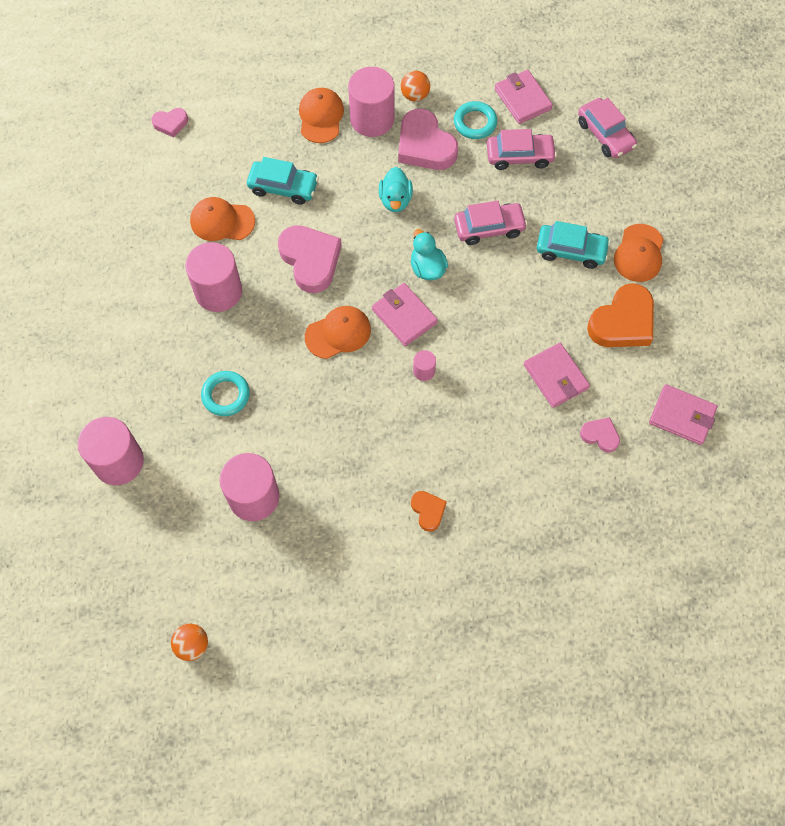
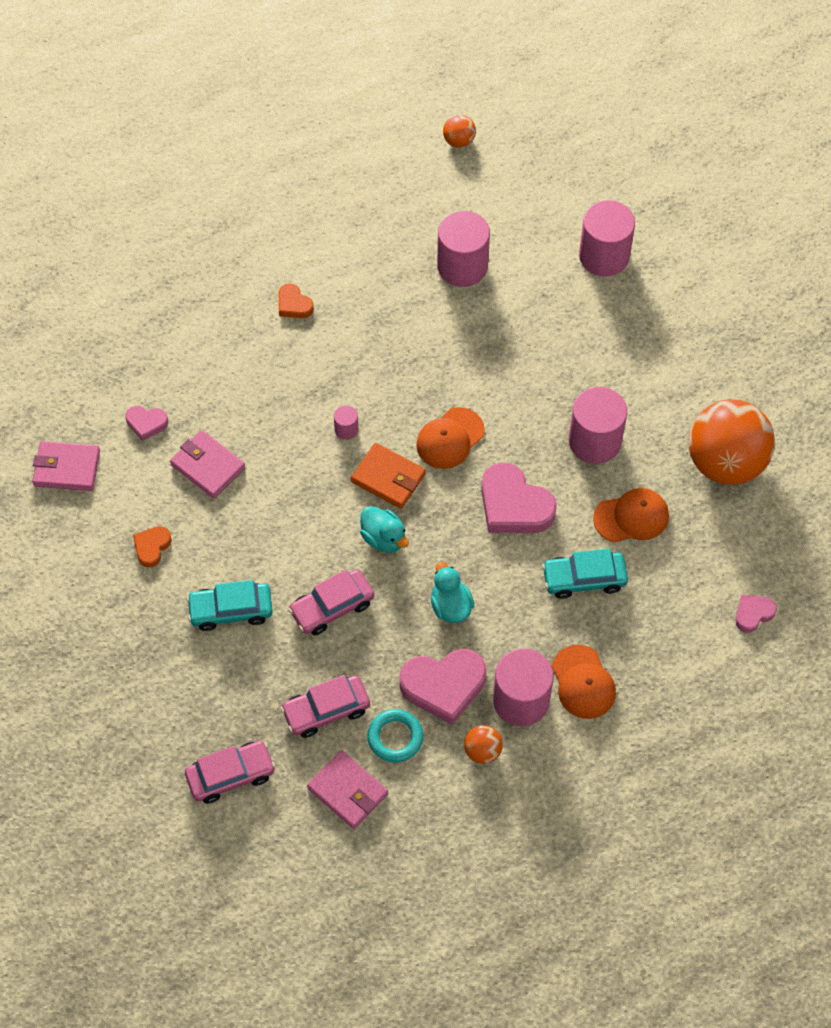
camera: 160 degrees right, 5 degrees down
turquoise ring [201,371,250,416] -> none
pink wallet [372,283,438,346] -> orange wallet [351,443,426,509]
pink heart [398,109,458,170] -> pink heart turned 135 degrees clockwise [400,649,486,725]
pink car [578,98,637,158] -> pink car turned 120 degrees clockwise [185,741,276,804]
orange heart [587,283,654,347] -> orange heart [133,526,172,567], size x0.52
orange cap [614,224,664,282] -> none
none -> orange ball [688,399,775,485]

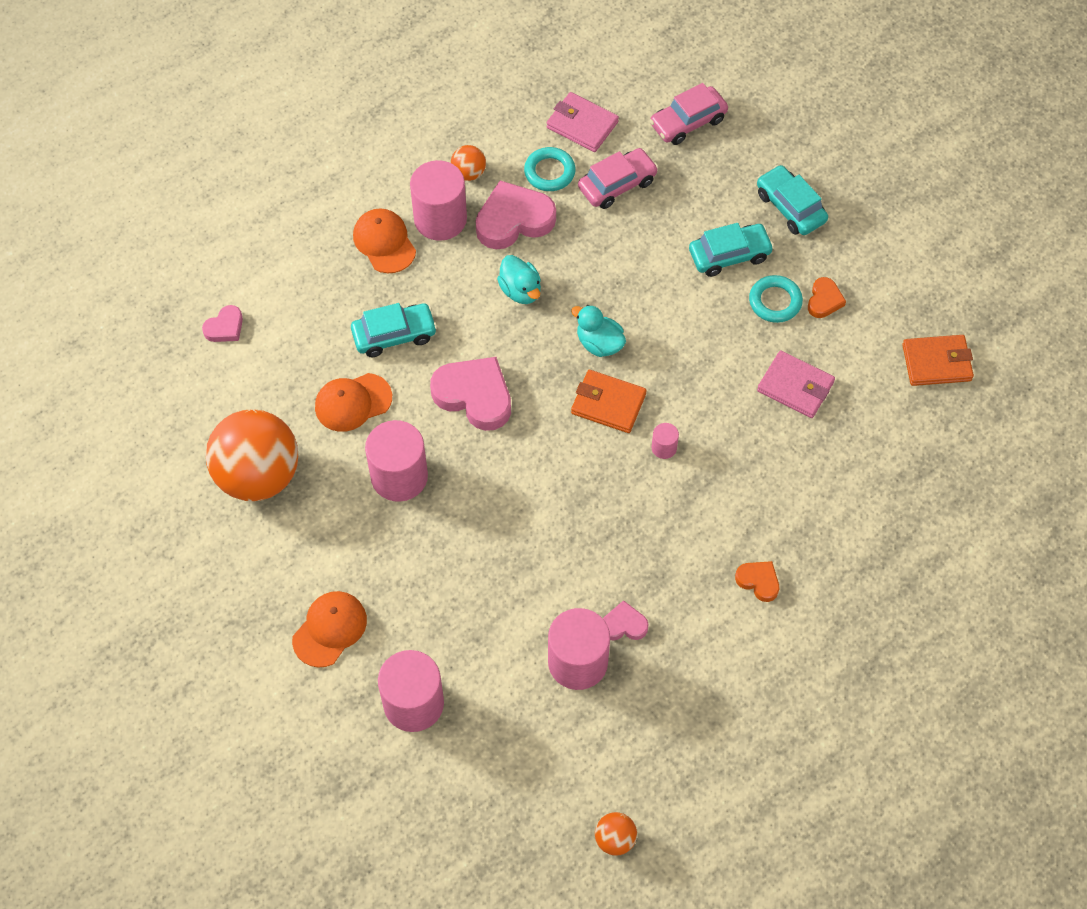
camera: 170 degrees right, 0 degrees up
pink wallet [32,441,100,491] -> orange wallet [902,335,974,386]
pink heart [125,406,168,441] -> pink heart moved to [603,600,649,640]
pink car [288,569,374,636] -> none
orange cap [416,407,485,469] -> orange cap moved to [292,591,367,668]
none -> turquoise ring [749,275,803,323]
none -> turquoise car [757,165,828,235]

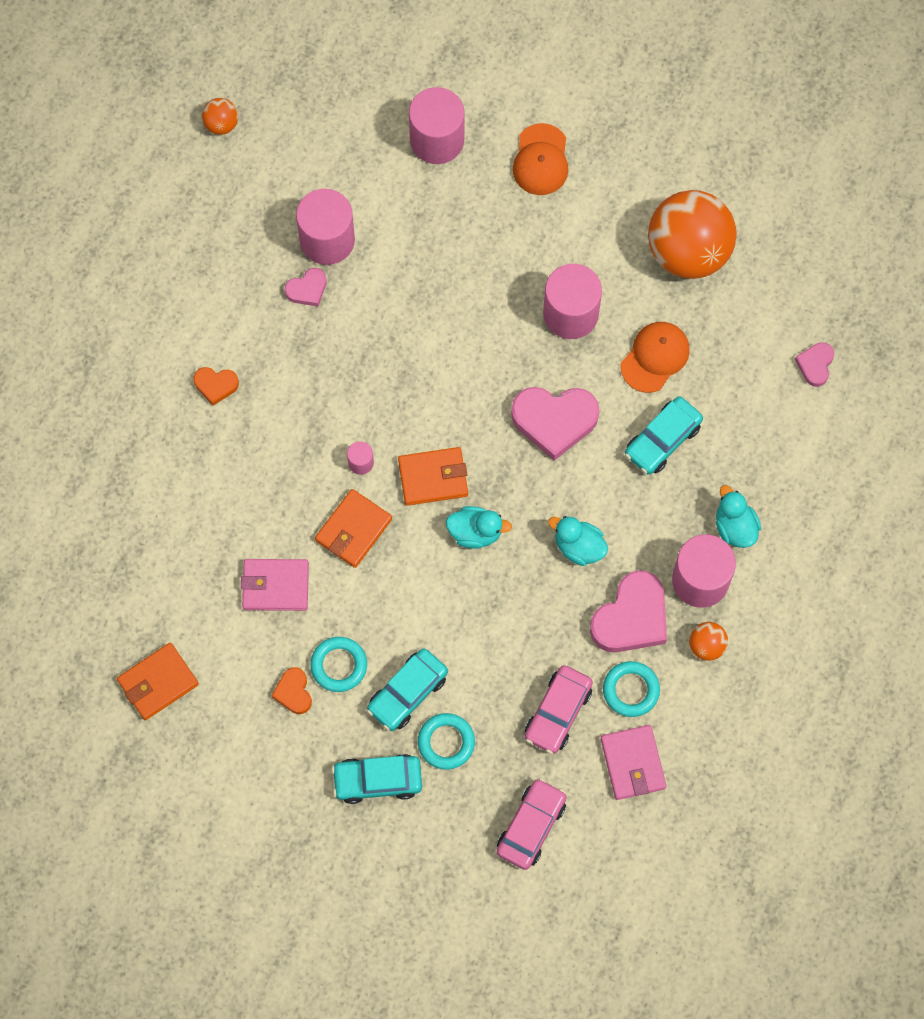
camera: 150 degrees right, 10 degrees up
orange cap [353,209,416,273] -> turquoise duck [716,485,761,548]
pink wallet [547,92,619,152] -> pink wallet turned 75 degrees clockwise [601,725,666,800]
turquoise car [757,165,828,235] -> turquoise car turned 150 degrees clockwise [332,754,422,804]
none -> orange wallet [315,489,392,568]
none -> turquoise ring [418,713,475,770]

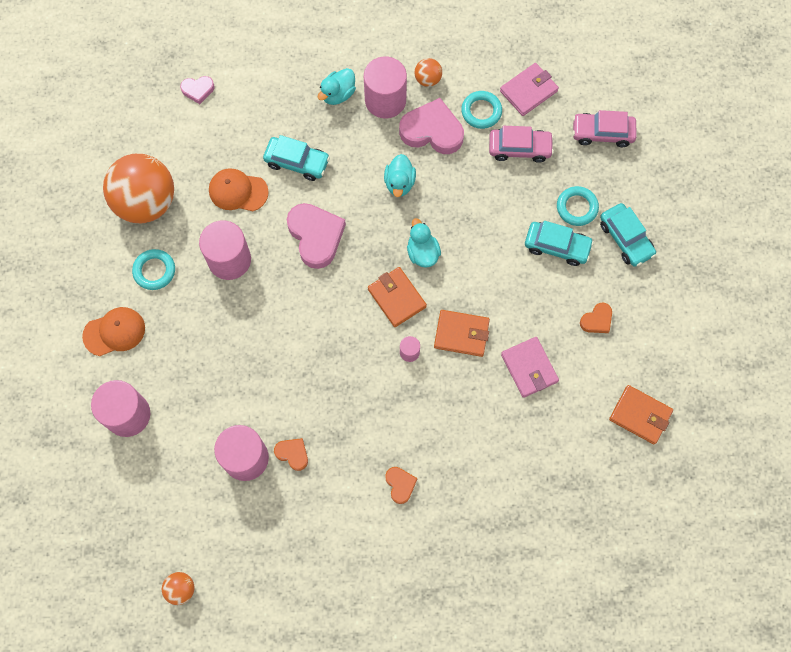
camera: 115 degrees left, 0 degrees up
pink heart [285,268,327,306] -> orange heart [274,438,308,471]
turquoise ring [310,637,367,692] -> turquoise ring moved to [132,249,175,290]

